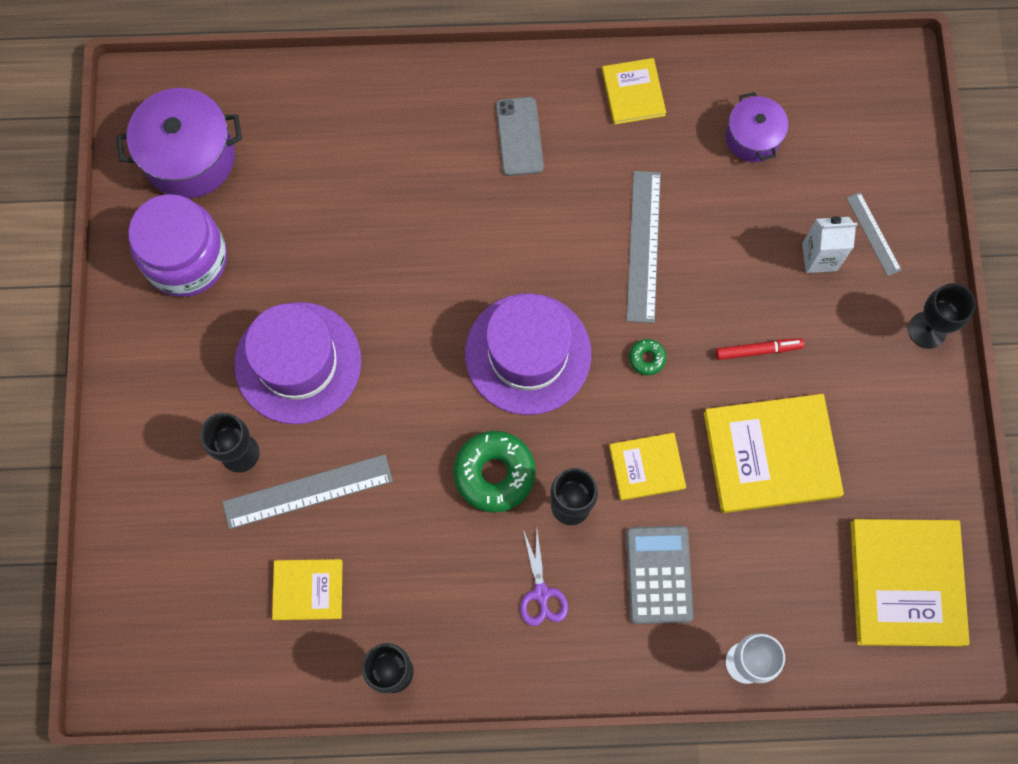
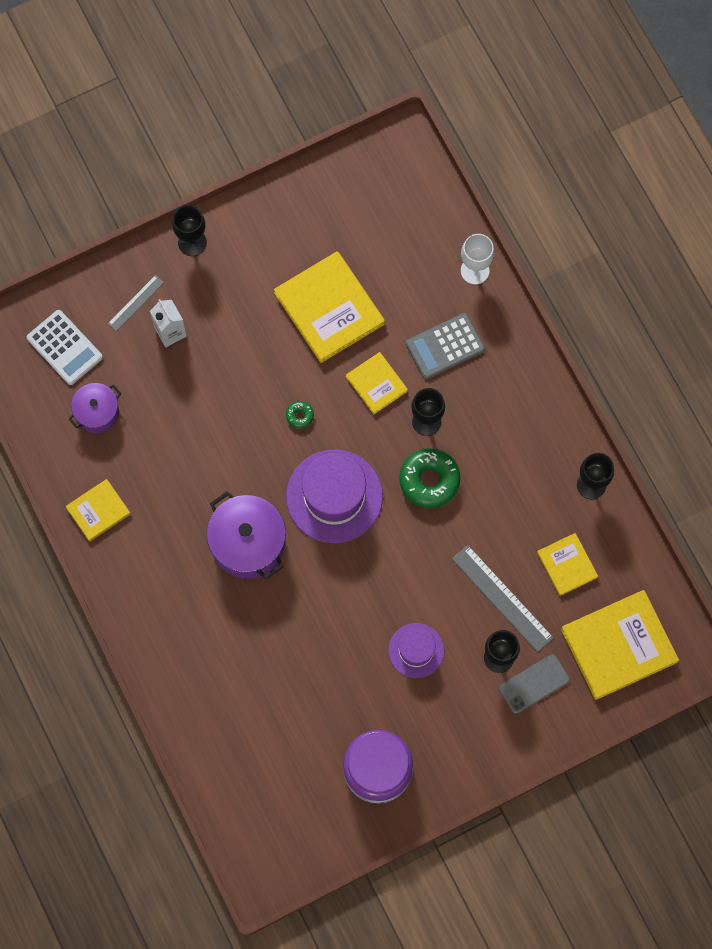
camera: 115 degrees left, 0 degrees up
purple pot [116,88,242,198] -> purple pot moved to [207,491,286,579]
purple hat [234,302,361,424] -> purple hat [388,623,444,678], size x0.57
grey phone [496,97,544,176] -> grey phone moved to [499,654,570,714]
purple scissors [520,530,568,626] -> none
grey ruler [626,171,661,323] -> none
red marker [716,338,804,360] -> none
yellow book [850,519,970,646] -> yellow book moved to [561,590,679,700]
none -> white calculator [27,310,103,385]

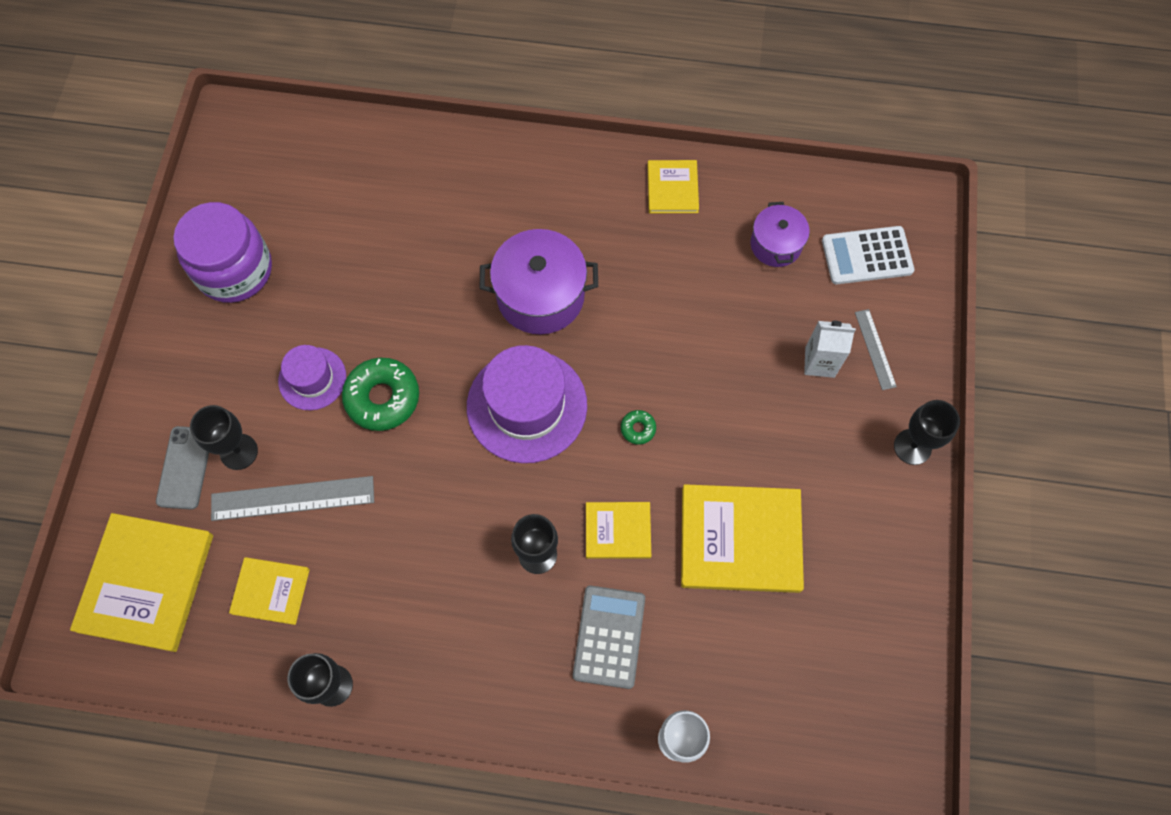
camera: 125 degrees right, 5 degrees down
green donut [399,448,461,508] -> green donut moved to [342,358,419,431]

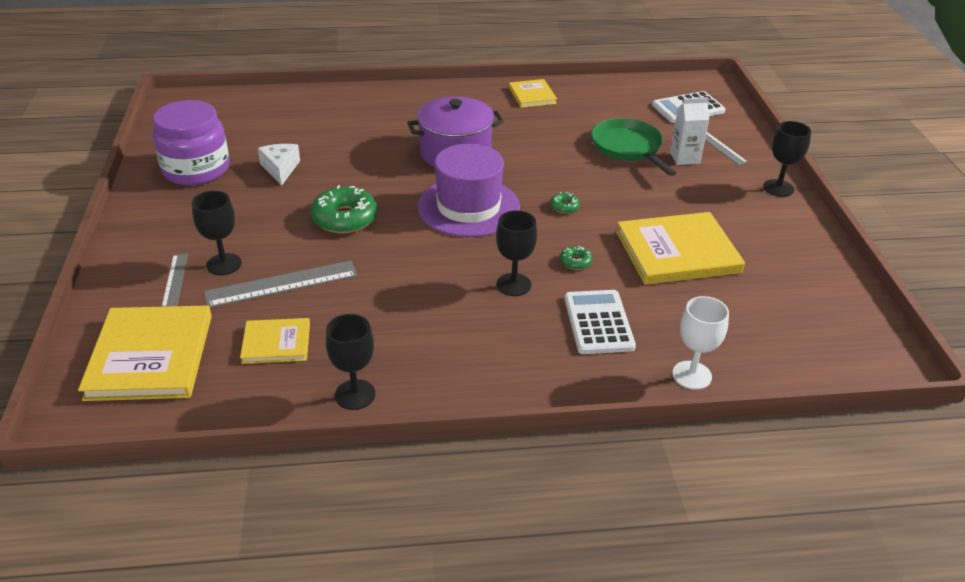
camera: 15 degrees left, 30 degrees down
grey phone [156,426,209,510] -> grey ruler [161,254,188,307]
purple hat [278,345,346,410] -> none
grey calculator [573,586,645,689] -> white calculator [564,290,636,354]
yellow book [586,502,651,559] -> green donut [560,246,592,270]
purple pot [751,202,810,267] -> none
none -> white cheese [258,144,300,186]
none -> green pan [591,118,676,176]

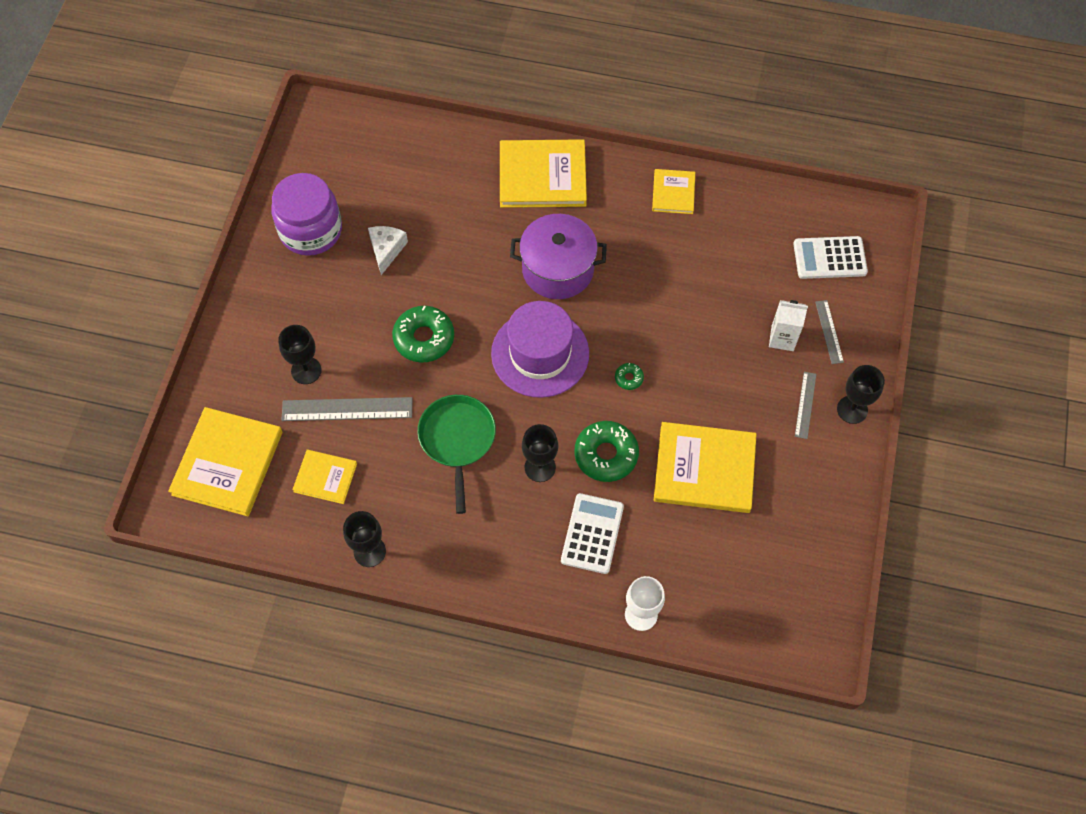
camera: 20 degrees right, 25 degrees up
grey ruler [161,254,188,307] -> grey ruler moved to [795,372,816,439]
green donut [560,246,592,270] -> green donut [574,421,639,482], size x2.15
green pan [591,118,676,176] -> green pan moved to [417,395,496,514]
none -> yellow book [500,139,587,208]

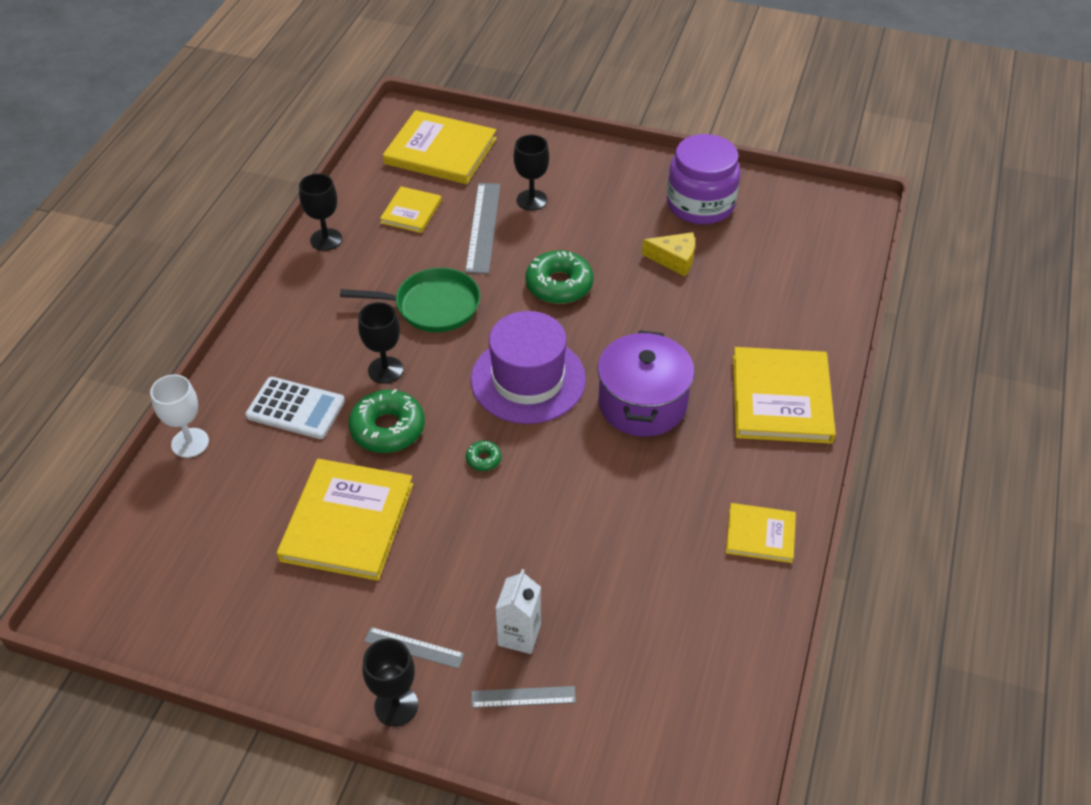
camera: 95 degrees right, 15 degrees down
white cheese [368,226,408,275] -> yellow cheese [642,232,695,276]
white calculator [793,236,868,279] -> none

